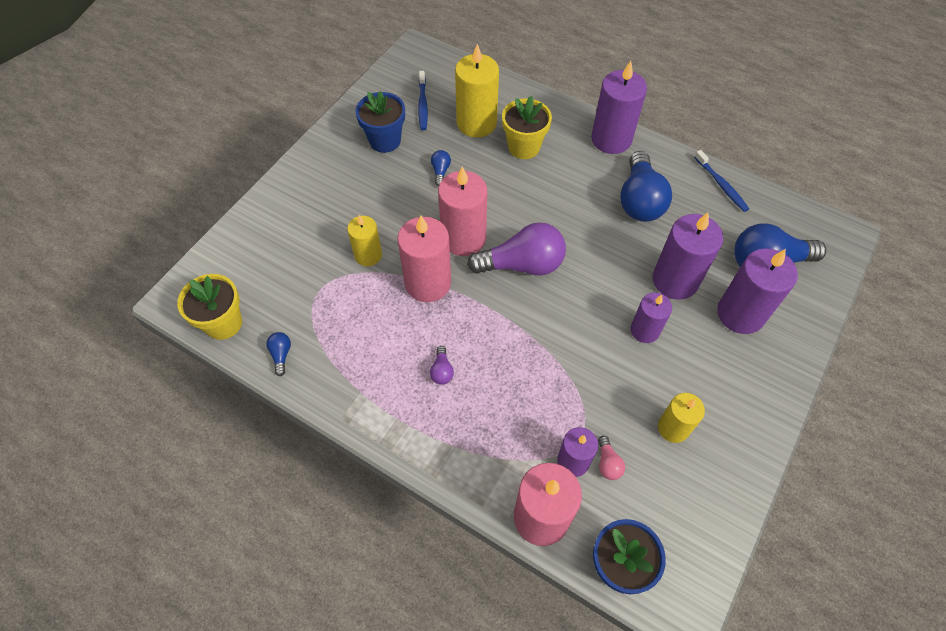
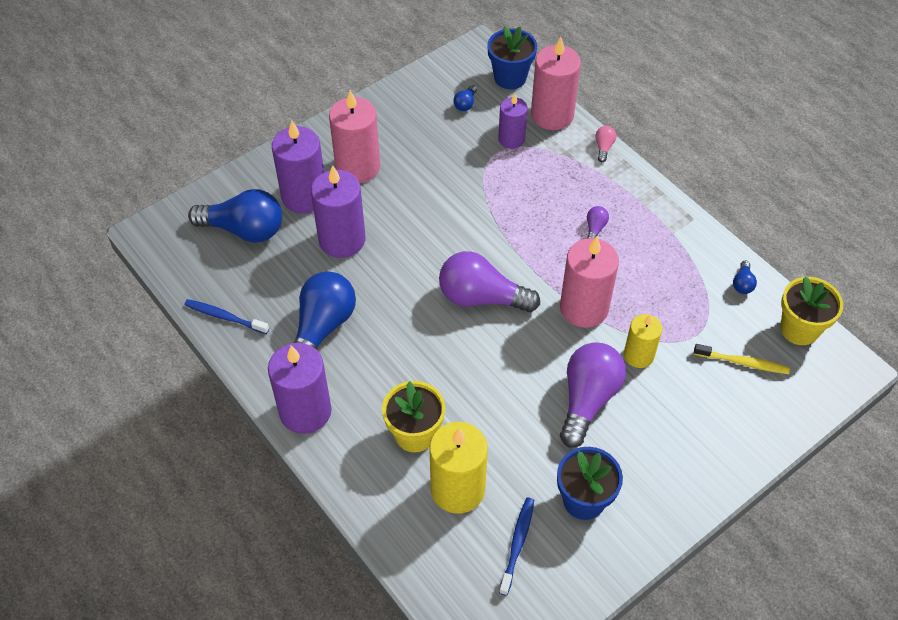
camera: 160 degrees left, 5 degrees down
blue light bulb [431,150,451,186] -> blue light bulb moved to [453,85,477,111]
pink candle [438,167,487,256] -> pink candle moved to [329,90,380,183]
pink light bulb [598,436,625,480] -> pink light bulb moved to [595,126,617,162]
purple candle [631,293,672,343] -> none
yellow candle [658,393,705,443] -> none
blue toothbrush [694,150,749,212] -> blue toothbrush turned 60 degrees counterclockwise [184,299,269,334]
none -> purple light bulb [560,342,626,448]
none -> yellow toothbrush [694,344,790,374]

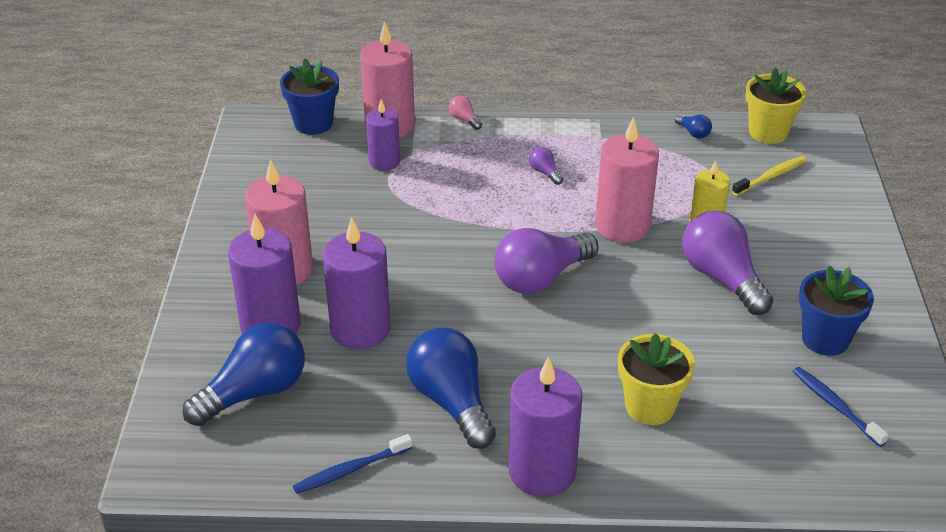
camera: 50 degrees left, 15 degrees down
yellow candle [430,422,488,514] -> none
blue light bulb [453,85,477,111] -> none

